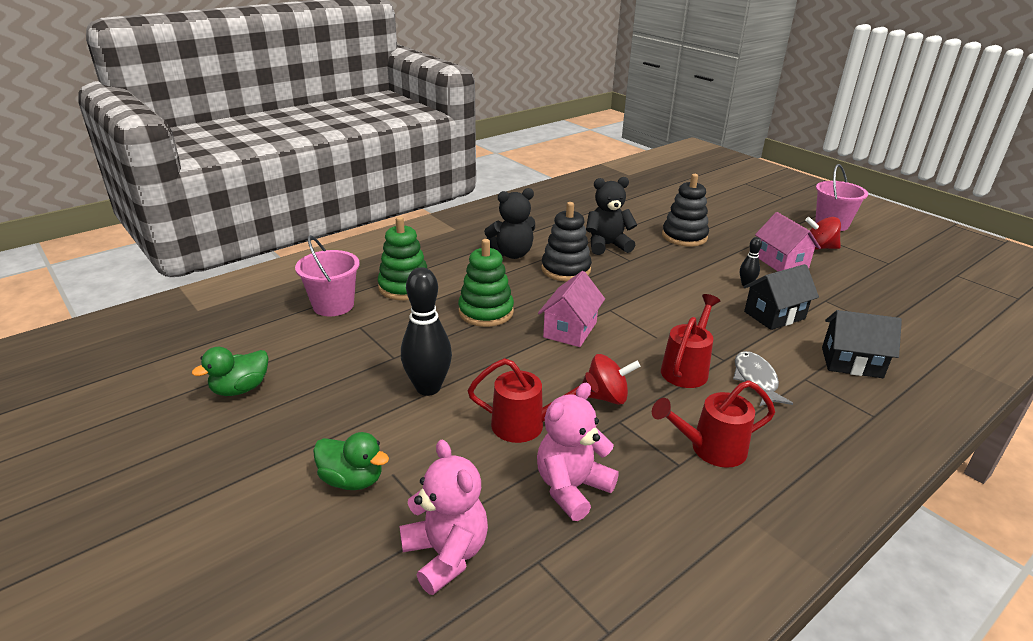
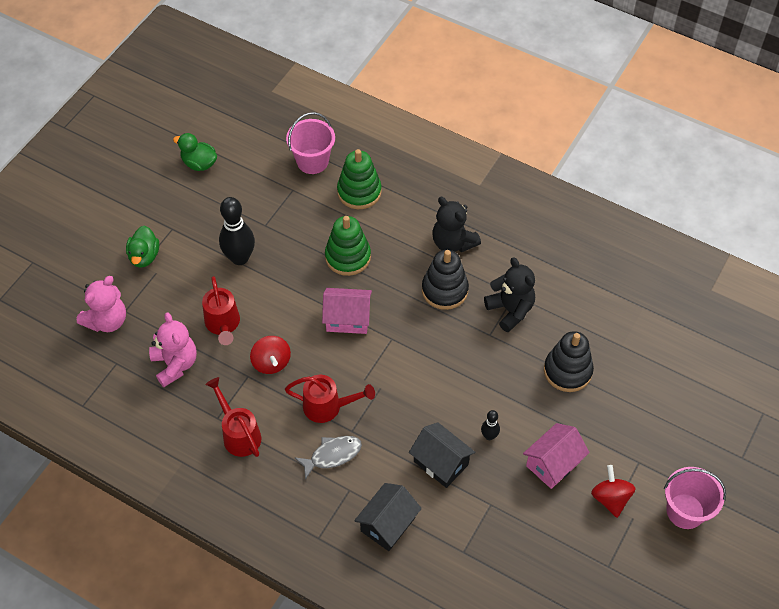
camera: 70 degrees right, 25 degrees up
pink teddy bear [537,383,619,521] -> pink teddy bear turned 45 degrees clockwise [149,312,197,387]
black house [822,310,902,378] -> black house turned 45 degrees clockwise [354,483,422,551]

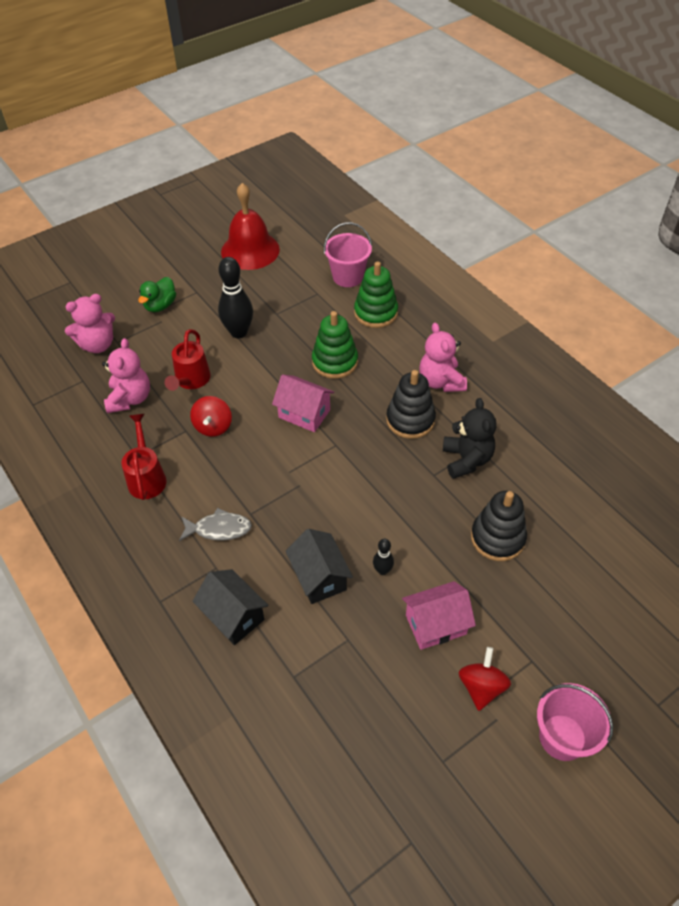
camera: 25 degrees right, 5 degrees down
green duck [173,133,217,171] -> red bell [221,183,280,270]
red watering can [285,375,375,423] -> none
black house [354,483,422,551] -> black house turned 75 degrees clockwise [192,569,268,645]
black teddy bear [433,197,481,252] -> pink teddy bear [419,323,467,392]

